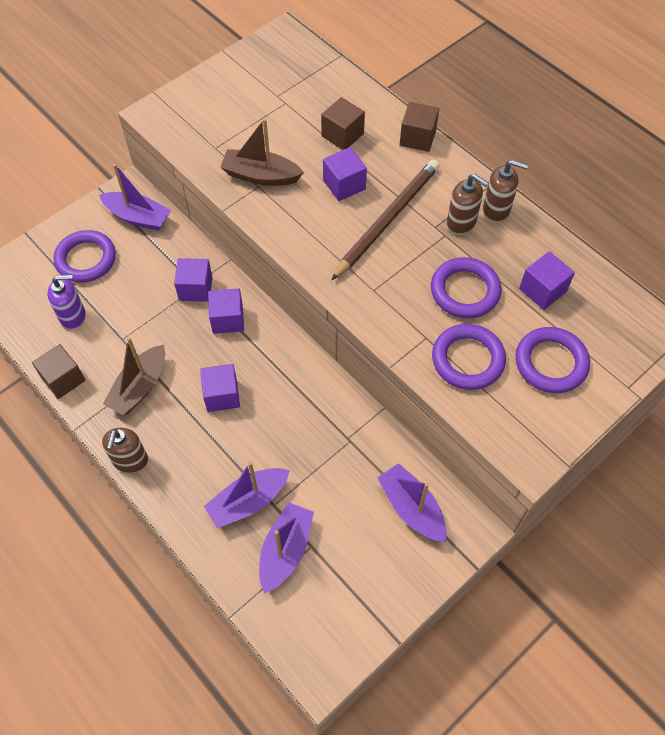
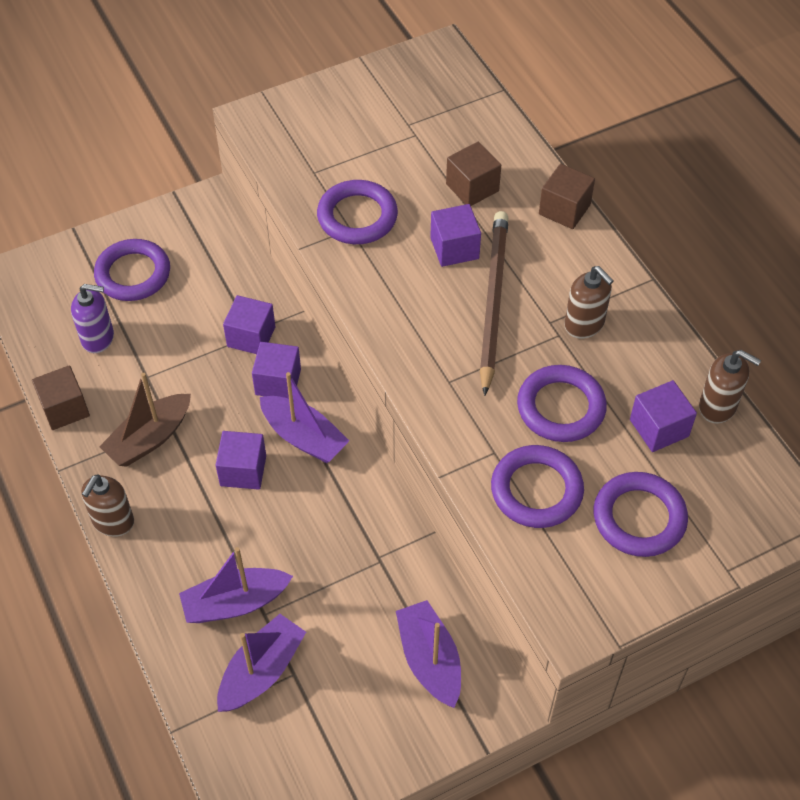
camera: 15 degrees right, 5 degrees down
purple boat [99,164,171,231] -> purple boat moved to [260,372,349,463]
brown boat [220,118,304,186] -> purple ring [317,180,398,244]
brown pencil [331,159,439,280] -> brown pencil turned 45 degrees counterclockwise [480,211,508,396]
brown soap dispenser [483,160,528,223] -> brown soap dispenser moved to [699,350,761,424]

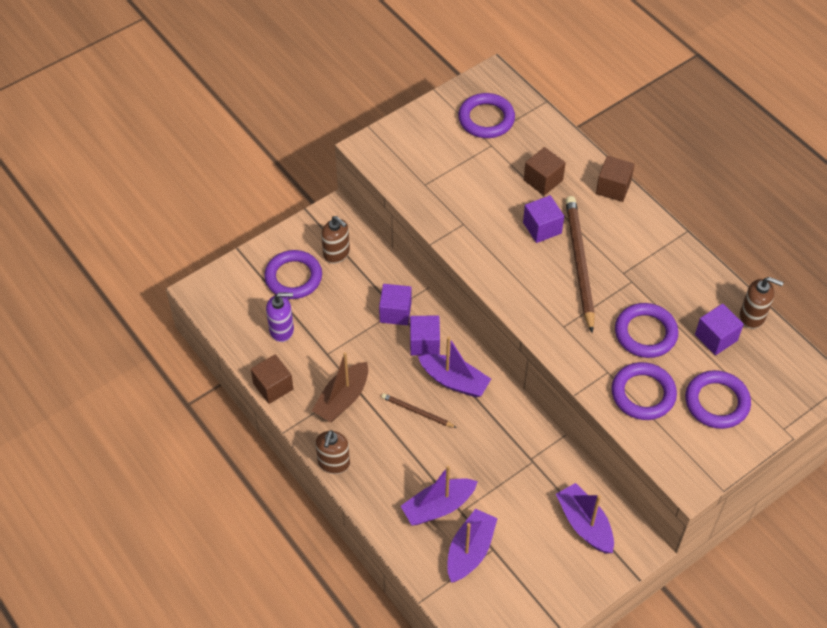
camera: 10 degrees left, 0 degrees up
purple cube [216,431,266,490] -> brown pencil [381,393,457,428]
purple ring [317,180,398,244] -> purple ring moved to [458,93,515,138]
brown soap dispenser [564,266,614,339] -> brown soap dispenser moved to [321,216,350,264]

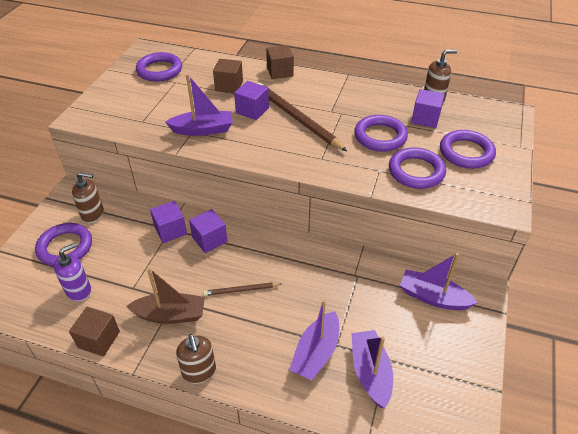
camera: 35 degrees left, 10 degrees down
brown boat [312,352,368,422] -> brown boat turned 90 degrees counterclockwise [126,268,205,324]
purple boat [418,337,491,397] -> purple boat moved to [165,74,233,136]

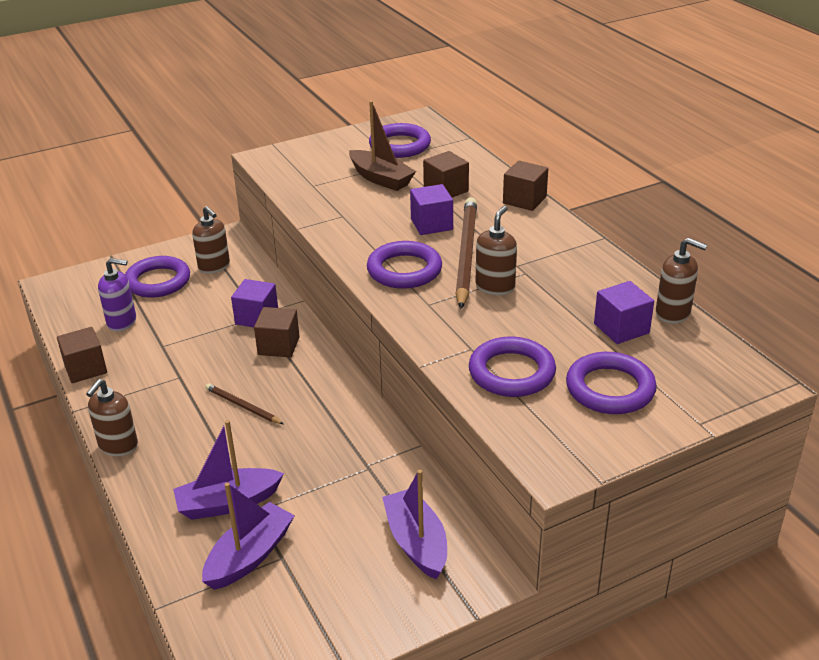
camera: 45 degrees right, 10 degrees down
brown boat [126,268,205,324] -> brown boat moved to [349,101,416,191]
purple boat [165,74,233,136] -> none
purple cube [189,209,227,253] -> brown cube [254,307,300,357]
purple ring [354,115,408,152] -> purple ring moved to [367,241,442,289]
none -> brown soap dispenser [476,206,517,295]

